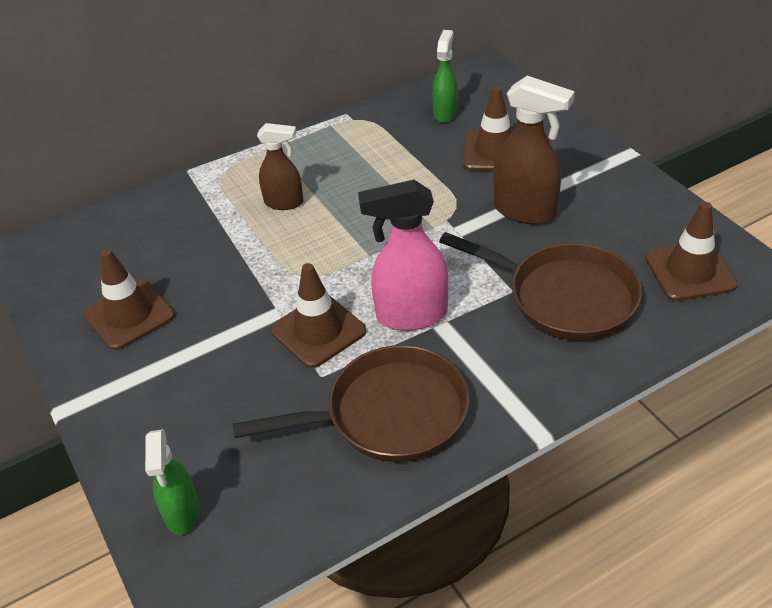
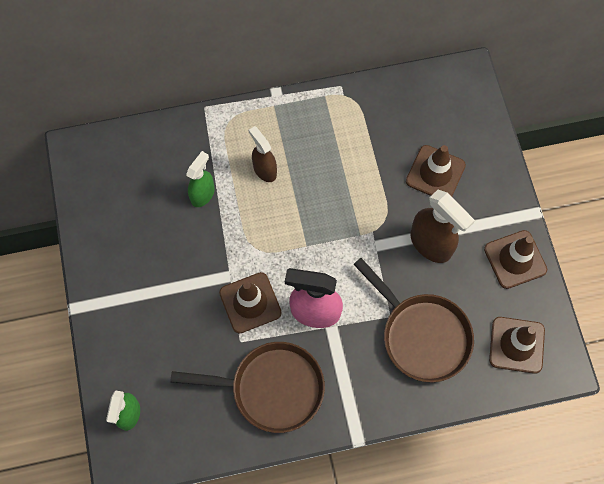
camera: 15 degrees right, 25 degrees up
brown traffic cone [83,249,175,350] -> brown traffic cone moved to [484,230,547,289]
brown spray bottle [257,123,303,210] -> brown spray bottle turned 150 degrees counterclockwise [249,126,277,182]
green spray bottle [432,30,458,123] -> green spray bottle moved to [186,151,215,207]

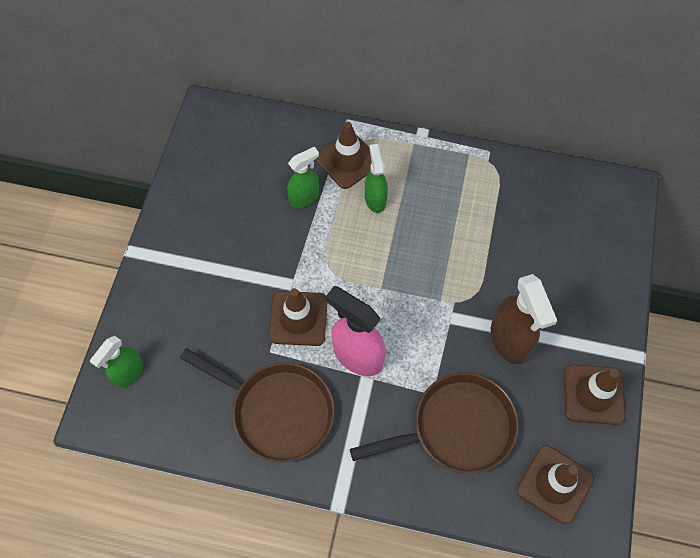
camera: 25 degrees right, 5 degrees down
brown spray bottle [249,126,277,182] -> green spray bottle [365,144,388,213]
brown pan [353,258,474,383] -> brown pan turned 90 degrees counterclockwise [350,373,518,474]
brown traffic cone [406,145,466,196] -> brown traffic cone moved to [315,122,372,189]

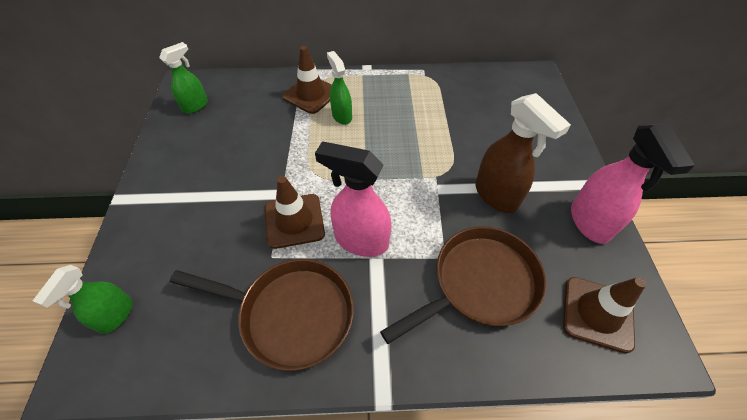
camera: 15 degrees left, 10 degrees down
green spray bottle [287,146,319,208] -> green spray bottle moved to [159,42,208,114]
brown traffic cone [564,364,625,425] -> pink spray bottle [571,124,695,244]

